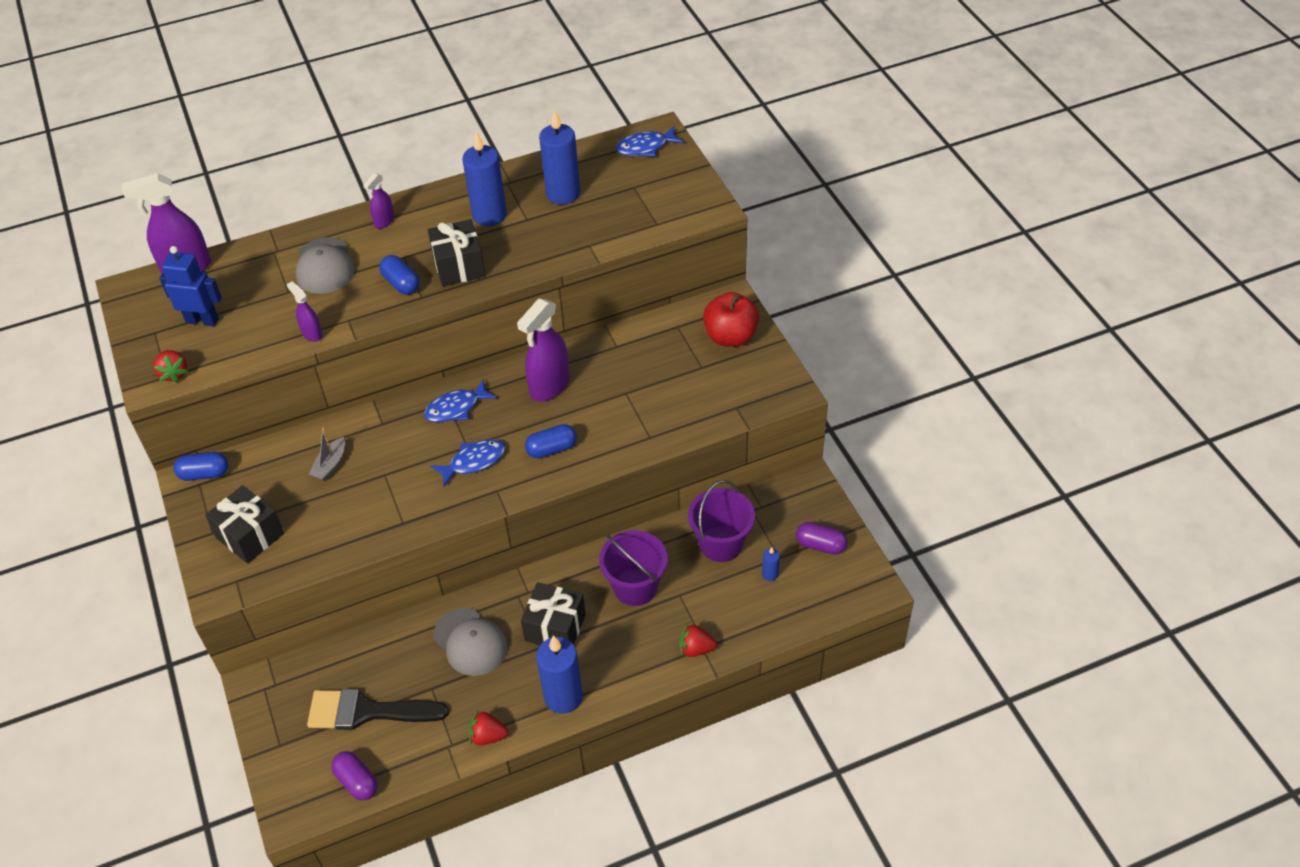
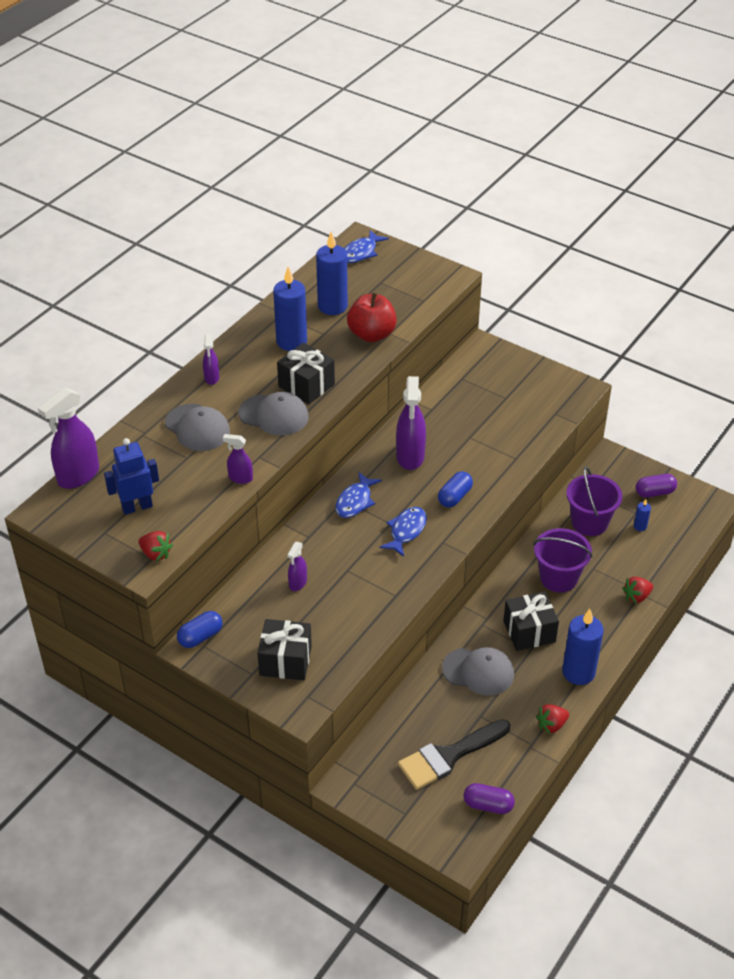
camera: 35 degrees left, 5 degrees down
grey boat [309,428,345,481] -> purple spray bottle [287,542,307,591]
blue capsule [379,255,420,295] -> grey cap [239,392,309,436]
red apple [703,292,759,347] -> red apple moved to [347,292,397,342]

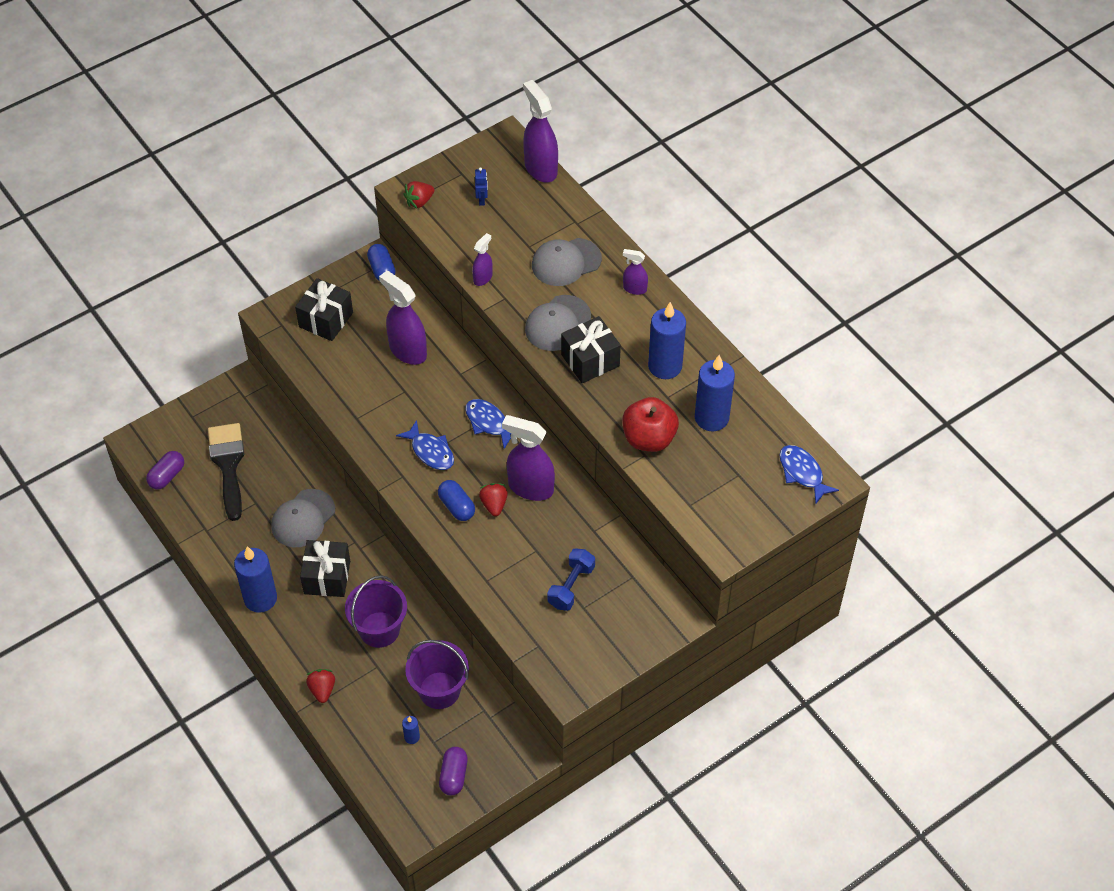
camera: 110 degrees right, 10 degrees up
blue robot [104,438,159,515] -> blue robot [475,167,488,206], size x0.54
purple spray bottle [287,542,307,591] -> purple spray bottle [379,271,427,365], size x1.92
red strawberry [536,704,569,734] -> red strawberry moved to [479,483,508,516]
none -> blue dumbbell [547,548,595,611]

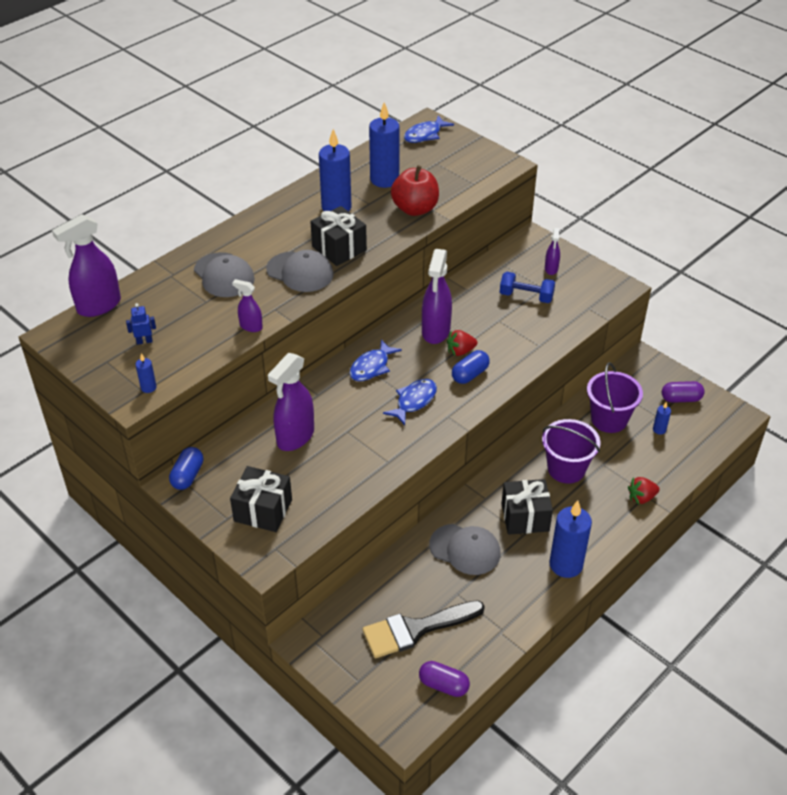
camera: 100 degrees left, 10 degrees down
blue capsule [367,244,396,280] -> blue capsule turned 45 degrees counterclockwise [169,447,203,490]
red strawberry [403,181,434,209] -> blue candle [135,353,157,393]
purple spray bottle [623,249,648,295] -> purple spray bottle moved to [545,228,560,275]

